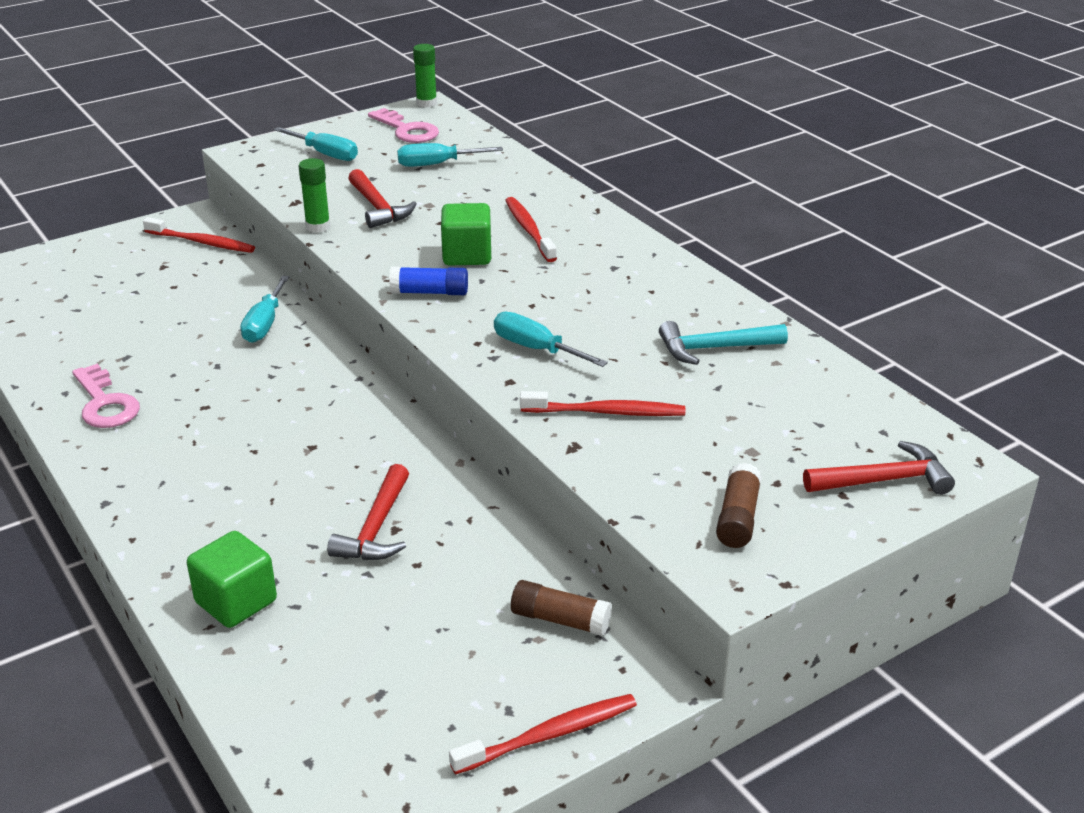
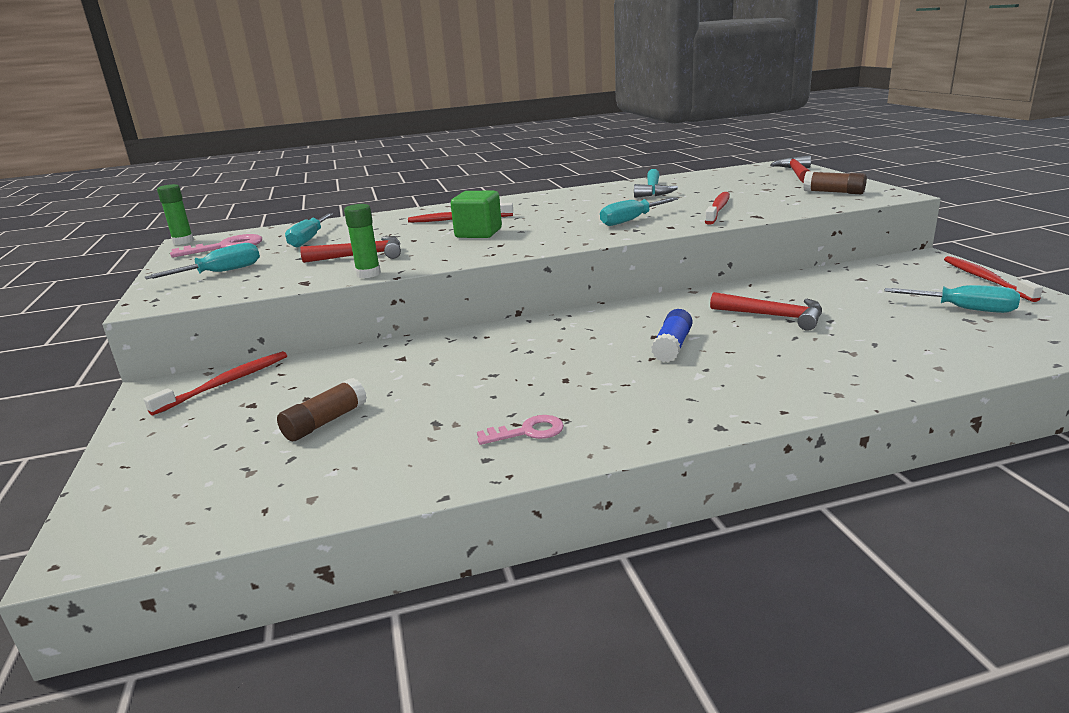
camera: 70 degrees left, 10 degrees down
pink key [72,364,140,428] -> pink key [477,415,564,445], size x0.65
green cube [187,531,277,628] -> none
turquoise screwdriver [240,276,290,343] -> turquoise screwdriver moved to [884,285,1020,313]
blue glue stick [389,267,468,295] -> blue glue stick moved to [651,309,693,362]
brown glue stick [511,580,612,636] -> brown glue stick moved to [277,378,367,441]

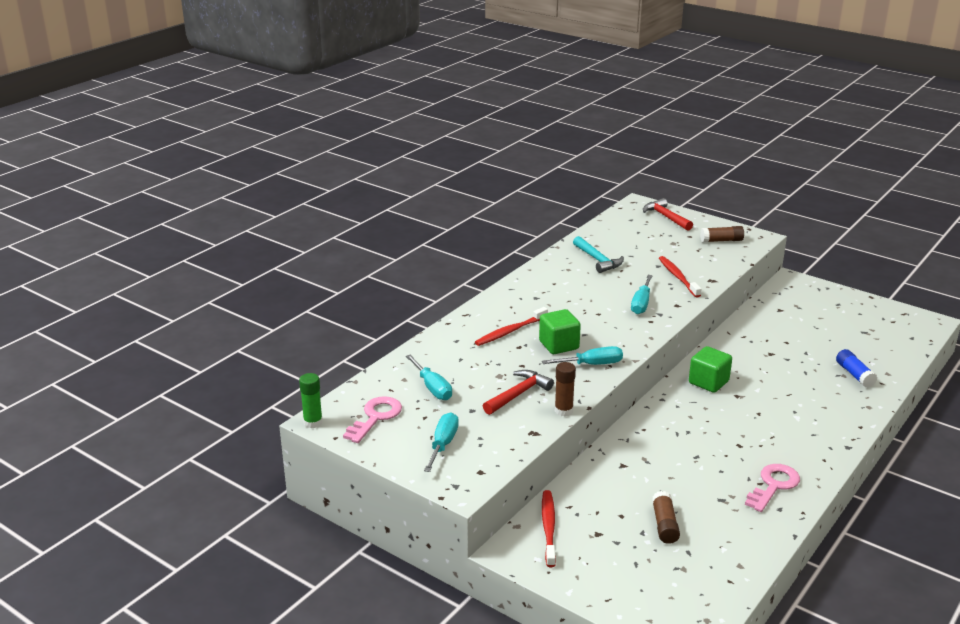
camera: 40 degrees left, 5 degrees up
green glue stick [344,204,381,278] -> brown glue stick [555,362,576,416]
pink key [477,415,564,445] -> pink key [745,464,800,512], size x1.55
blue glue stick [651,309,693,362] -> blue glue stick moved to [836,349,878,388]
red hammer [710,292,822,331] -> none
turquoise screwdriver [884,285,1020,313] -> turquoise screwdriver moved to [542,346,623,365]
red toothbrush [944,256,1043,302] -> none
none -> green cube [689,346,732,393]

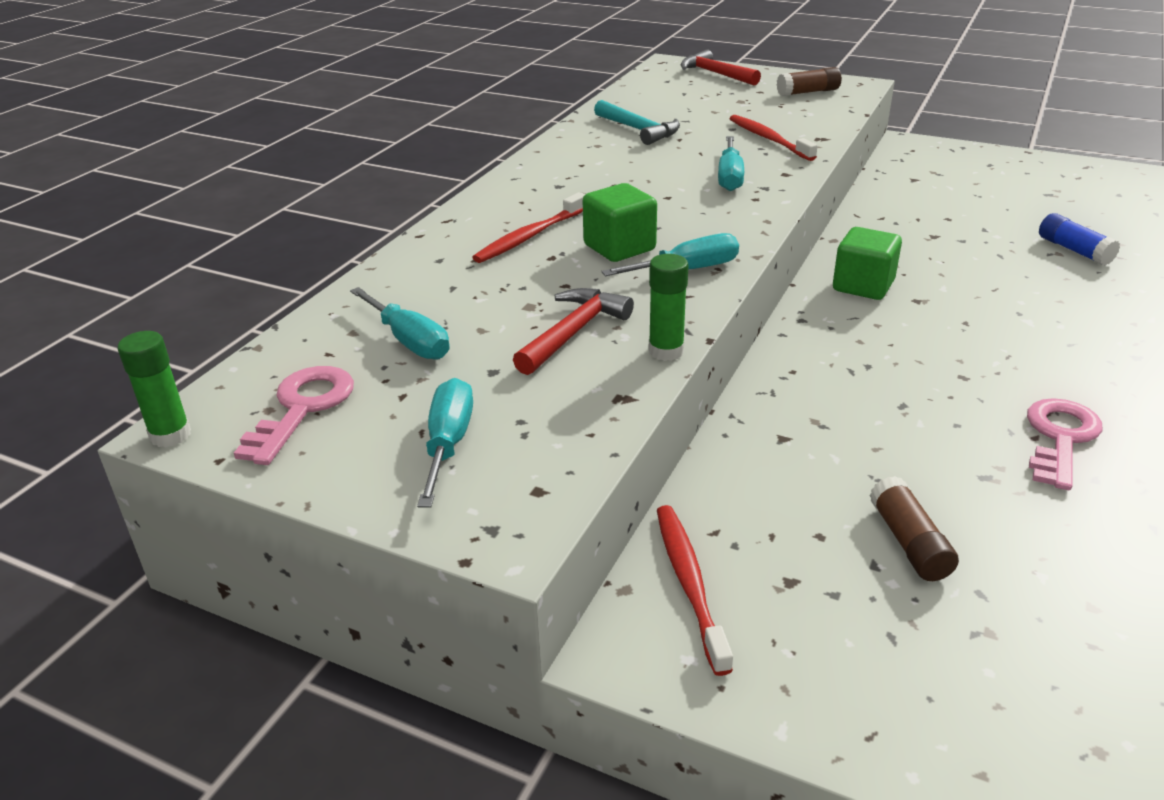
camera: 10 degrees left, 5 degrees up
brown glue stick [555,362,576,416] -> green glue stick [649,254,689,361]

